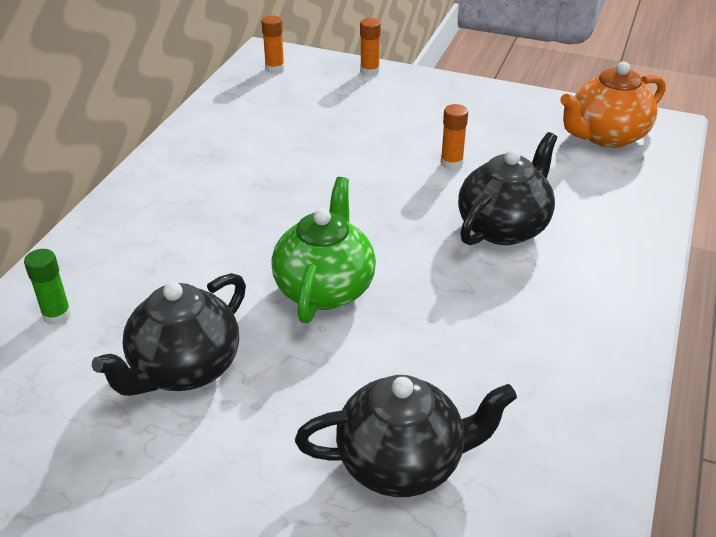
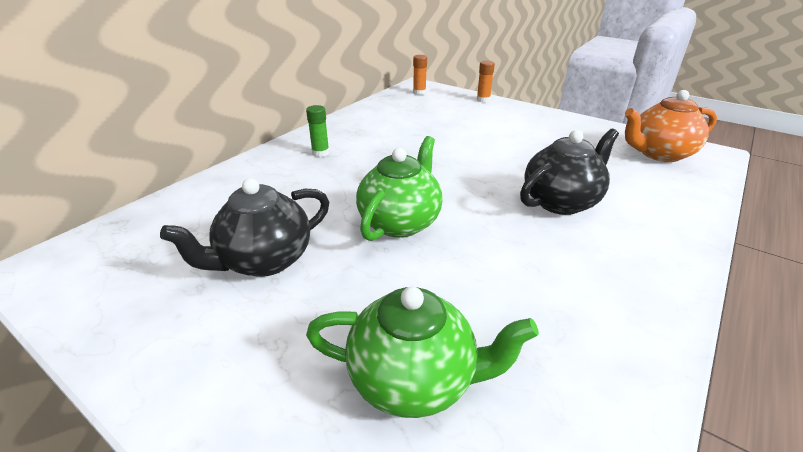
camera: 15 degrees right, 5 degrees down
green glue stick [24,249,71,325] -> green glue stick moved to [306,105,329,157]
black teapot [295,375,517,497] -> green teapot [306,287,539,418]
orange glue stick [441,104,468,170] -> none

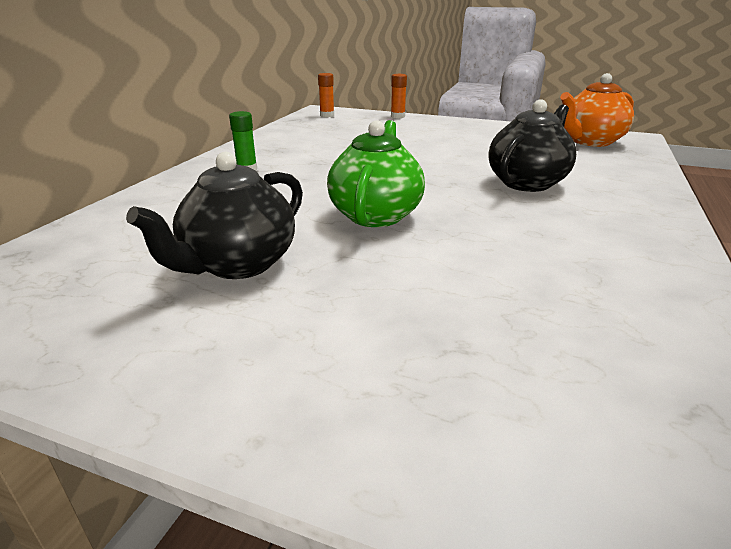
camera: 15 degrees left, 5 degrees down
green teapot [306,287,539,418] -> none

